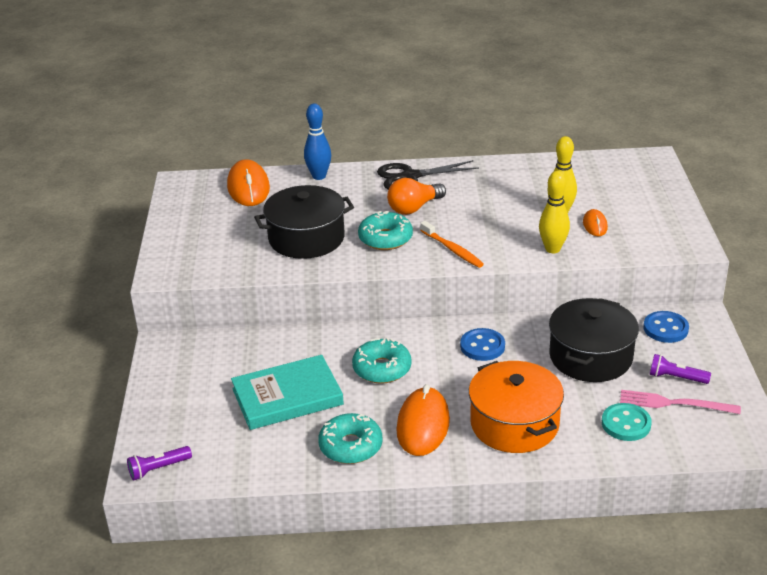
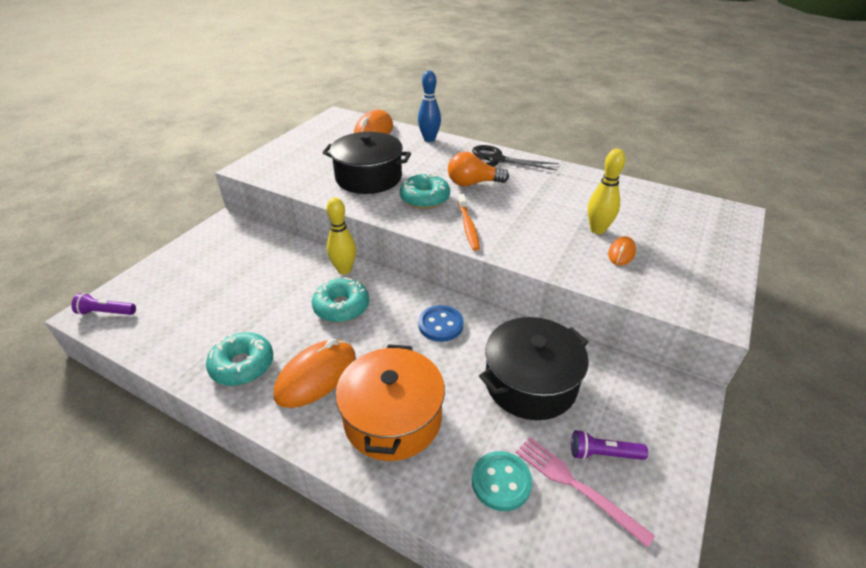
camera: 30 degrees right, 5 degrees up
turquoise book [231,355,344,430] -> none
yellow bowling pin [539,171,570,253] -> yellow bowling pin moved to [327,198,356,275]
blue button [643,311,689,343] -> none
purple flashlight [650,354,711,384] -> purple flashlight turned 45 degrees counterclockwise [571,430,648,460]

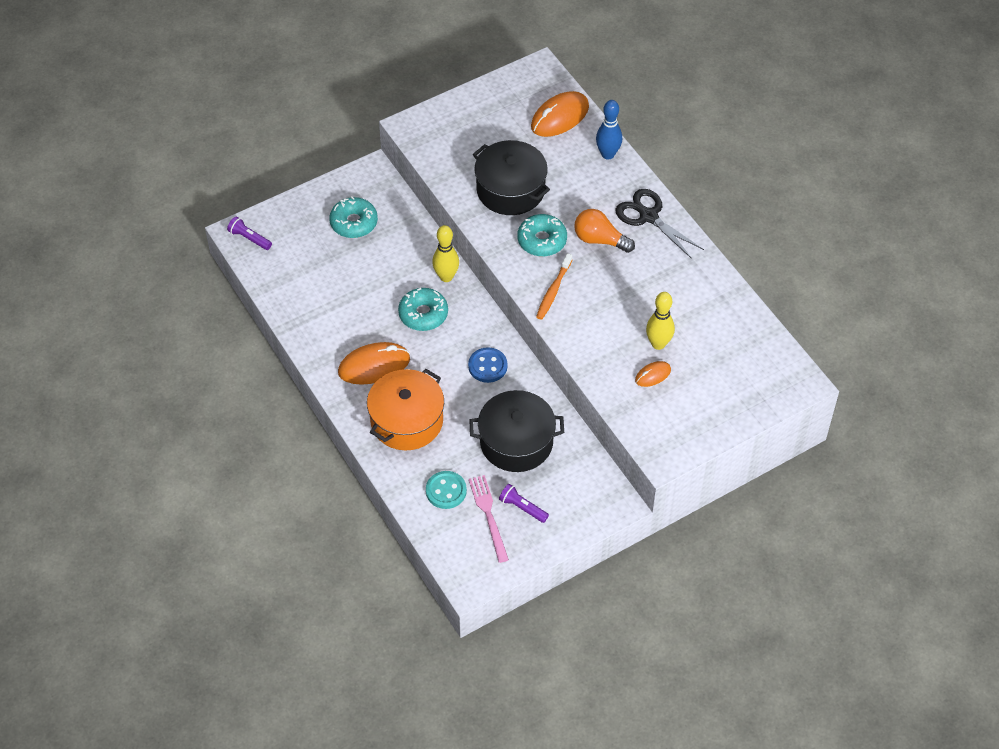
camera: 30 degrees right, 15 degrees up
turquoise donut [206,332,273,386] -> turquoise donut moved to [329,196,378,238]

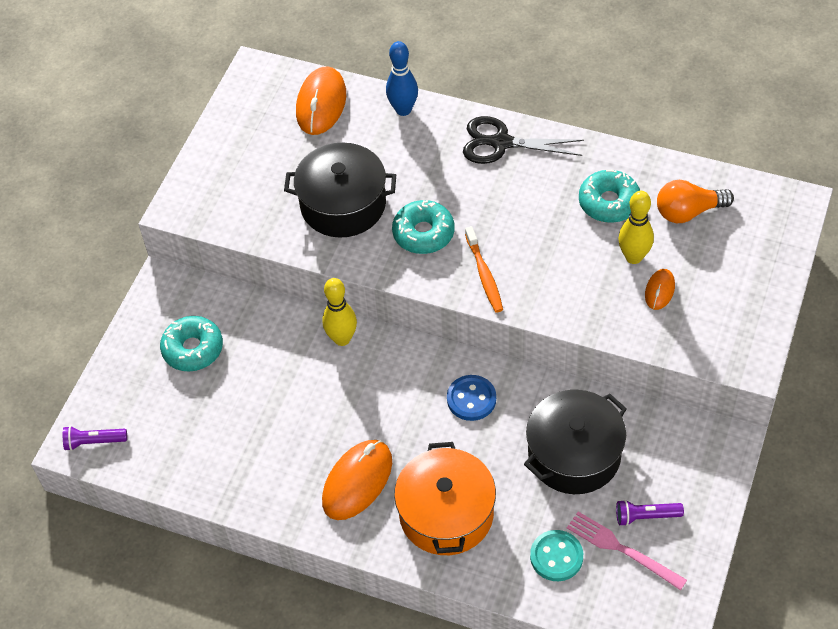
camera: 35 degrees left, 0 degrees up
turquoise donut [398,288,448,331] -> turquoise donut moved to [579,170,640,223]
orange light bulb [574,209,635,253] -> orange light bulb moved to [657,180,734,223]

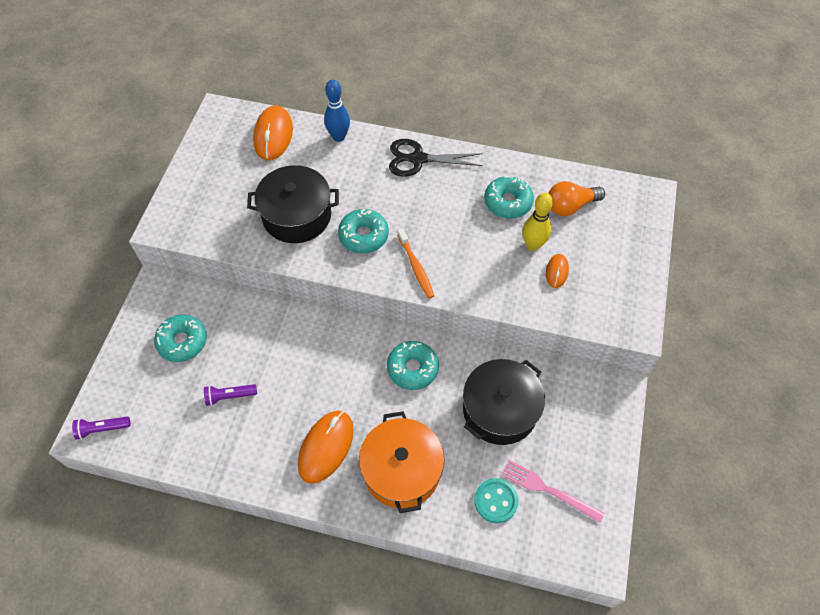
camera: 10 degrees left, 5 degrees up
yellow bowling pin [322,278,357,346] -> none
blue button [447,375,496,421] -> turquoise donut [387,341,439,390]
purple flashlight [616,500,684,526] -> purple flashlight moved to [204,384,257,406]

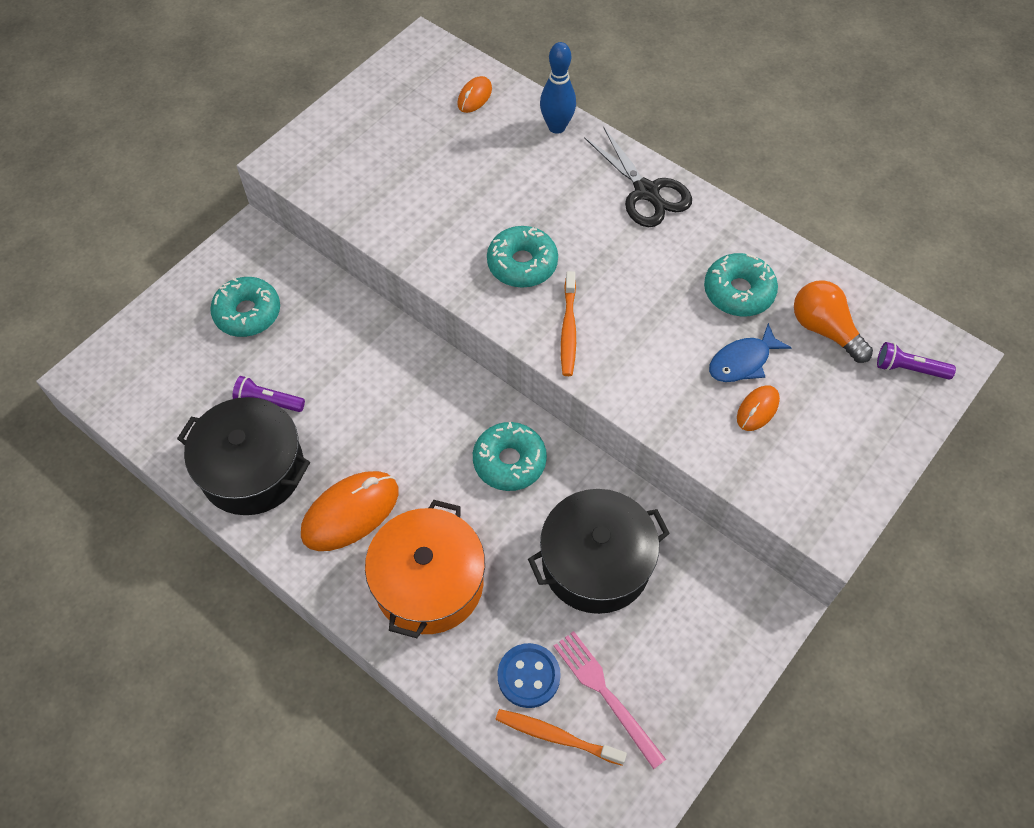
camera: 25 degrees right, 0 degrees up
purple flashlight [72,417,130,440] -> purple flashlight moved to [877,342,956,380]
black pot [247,165,339,243] -> black pot moved to [177,397,310,515]
orange mouse [253,105,293,161] -> orange mouse [457,76,492,113], size x0.53
black scissors [389,139,483,177] -> black scissors turned 150 degrees counterclockwise [584,126,692,227]
turquoise button [474,478,519,523] -> blue button [497,643,561,708]
yellow bowling pin [522,193,553,251] -> blue fish [709,323,792,382]
orange light bulb [548,181,605,216] -> orange light bulb turned 45 degrees clockwise [794,280,873,363]
none -> orange toothbrush [495,709,627,766]

